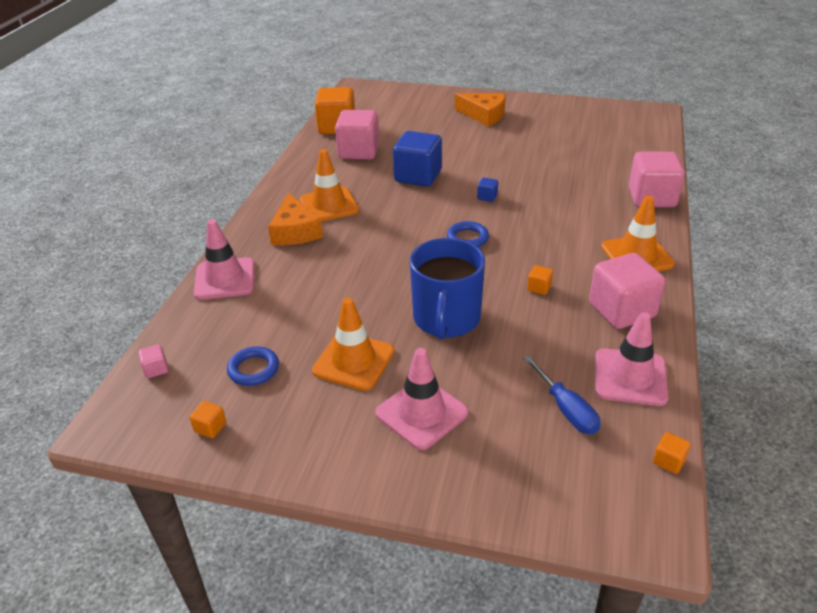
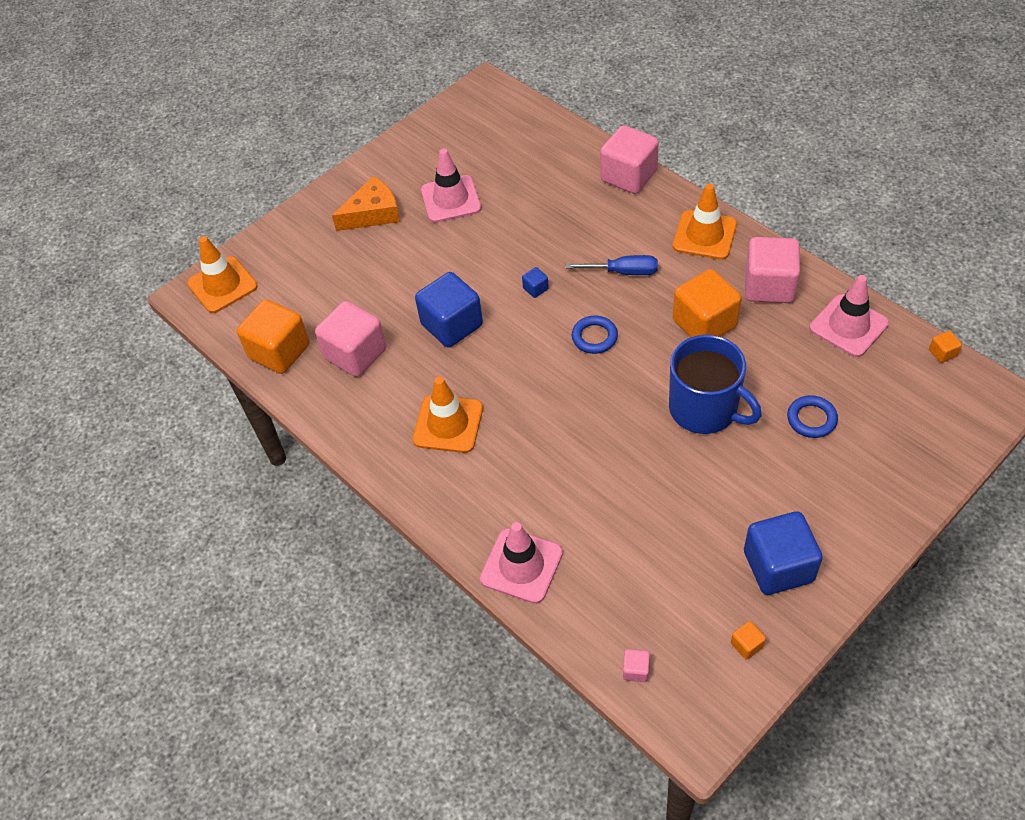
camera: 55 degrees left, 15 degrees up
blue ring [227,346,279,386] -> blue ring moved to [787,395,838,438]
orange cheese [268,192,323,245] -> none
orange traffic cone [312,298,394,391] -> orange traffic cone moved to [187,236,258,313]
pink traffic cone [375,348,469,450] -> pink traffic cone moved to [421,149,481,223]
blue screwdriver [523,355,601,434] -> blue screwdriver moved to [566,255,658,275]
orange cube [527,265,553,295] -> orange cube [673,269,742,337], size x2.40
none -> blue cube [744,511,823,595]

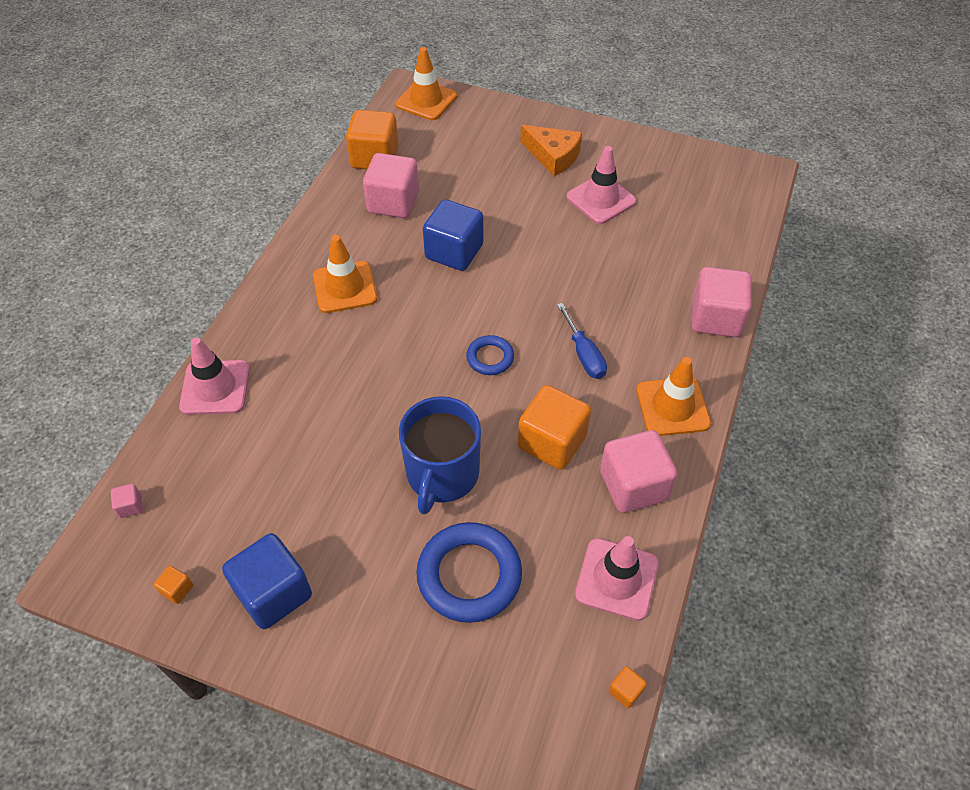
camera: 60 degrees right, 0 degrees up
blue cube [522,267,549,298] -> none
blue ring [787,395,838,438] -> blue ring [416,522,522,623], size x1.87

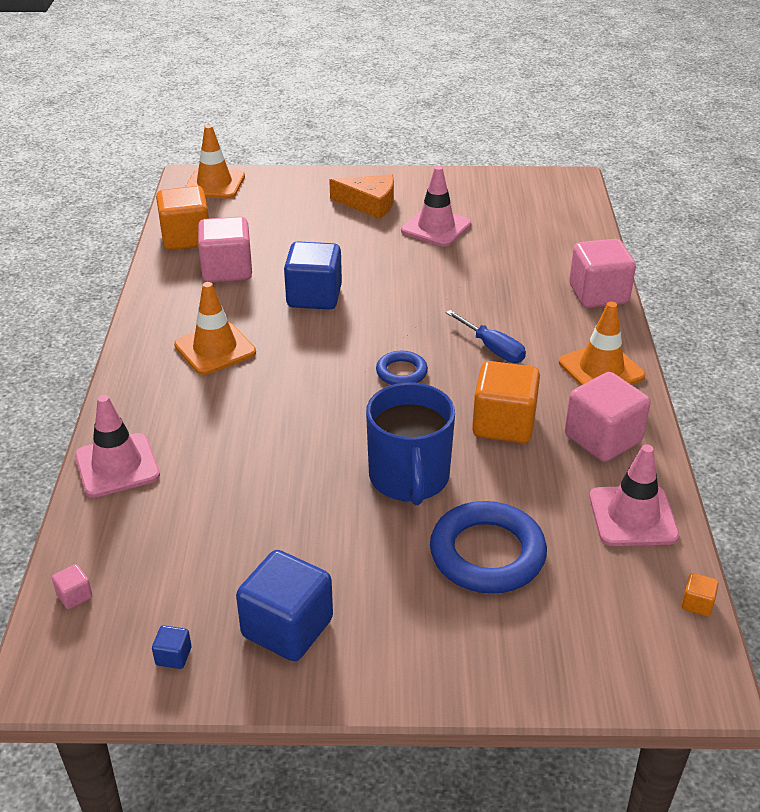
camera: 20 degrees left, 15 degrees down
orange cube [154,566,193,604] -> blue cube [152,625,191,669]

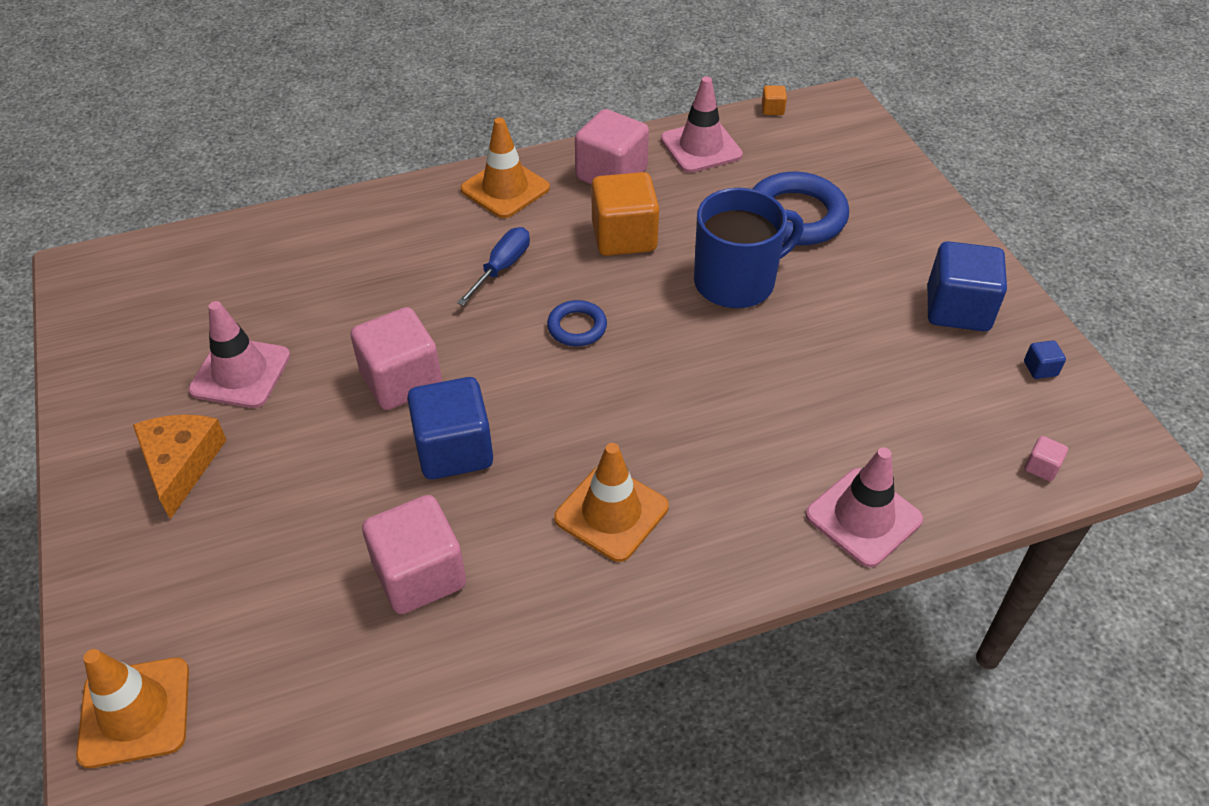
camera: 110 degrees left, 10 degrees up
orange cube [156,186,209,250] -> none
pink cube [569,239,636,308] -> pink cube moved to [350,307,442,410]

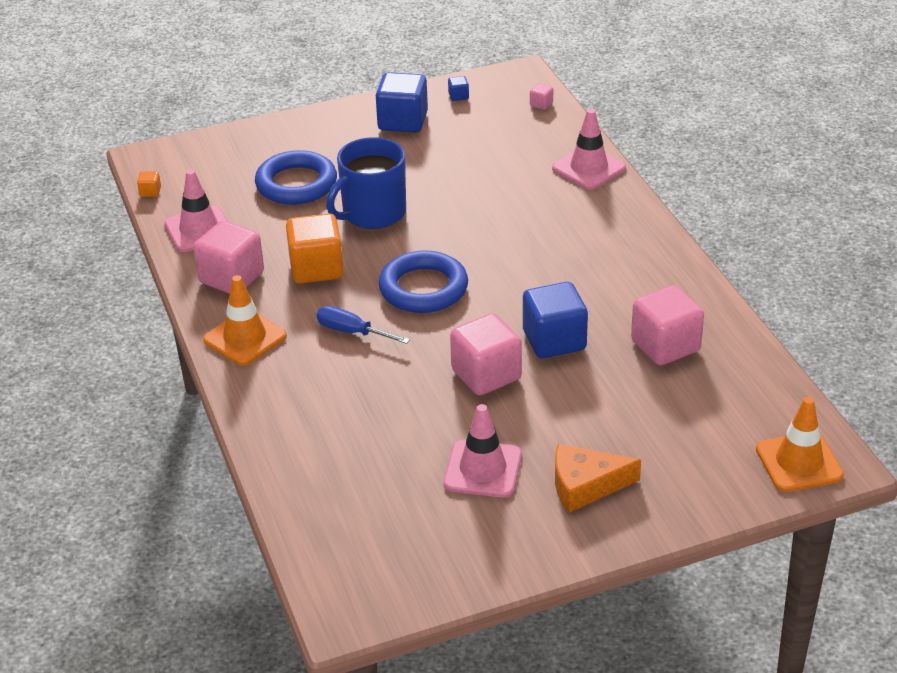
camera: 90 degrees left, 10 degrees down
blue ring [547,300,607,347] -> blue ring [379,250,468,313], size x1.87
orange traffic cone [554,443,669,562] -> none
blue mug [694,188,804,308] -> blue mug turned 105 degrees counterclockwise [326,137,406,229]

